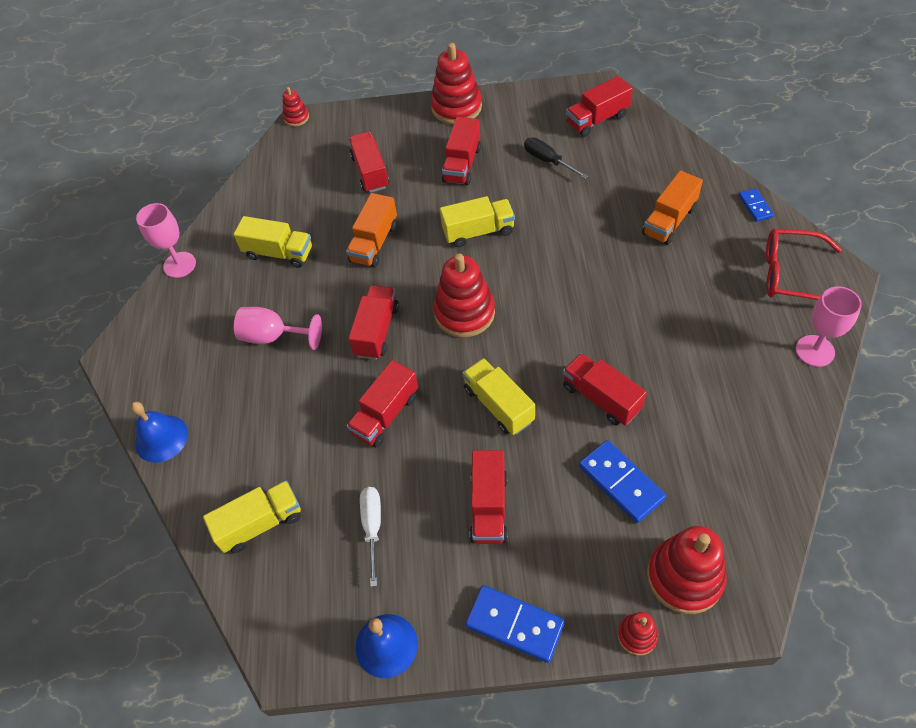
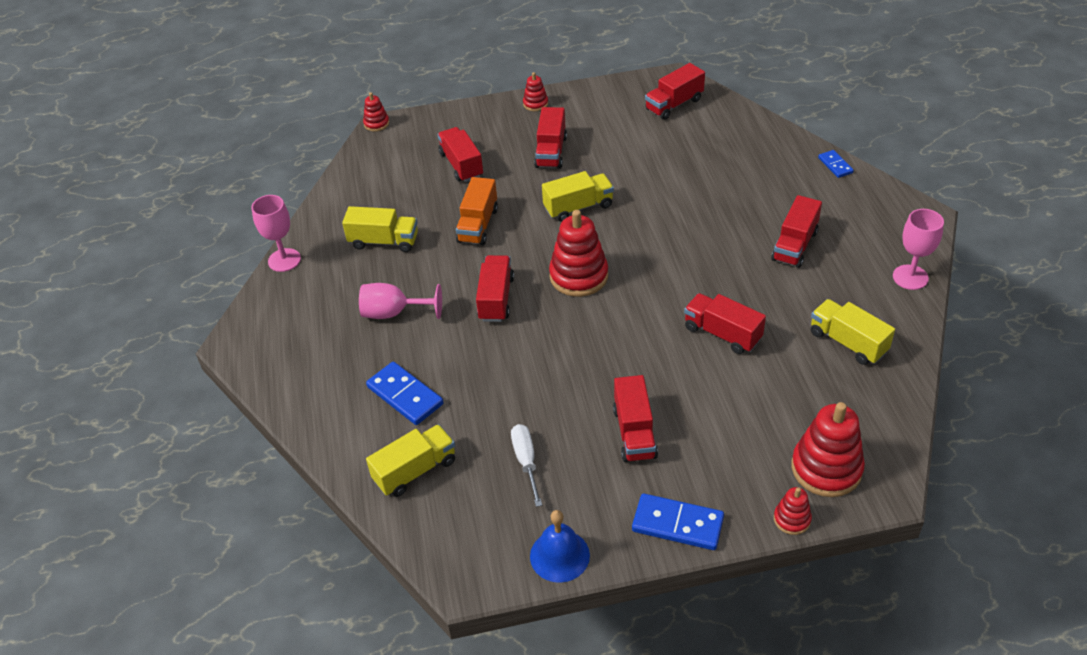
camera: 10 degrees left, 10 degrees down
blue bell [131,402,188,463] -> none
red truck [346,360,418,448] -> red truck moved to [771,195,822,268]
red stacking toy [431,43,482,124] -> red stacking toy [523,72,548,111], size x0.51
yellow truck [462,358,535,435] -> yellow truck moved to [811,299,895,365]
black screwdriver [524,137,588,179] -> none
blue domino [579,440,666,523] -> blue domino moved to [366,362,444,425]
orange truck [642,170,703,245] -> none
red glasses [766,229,842,300] -> none

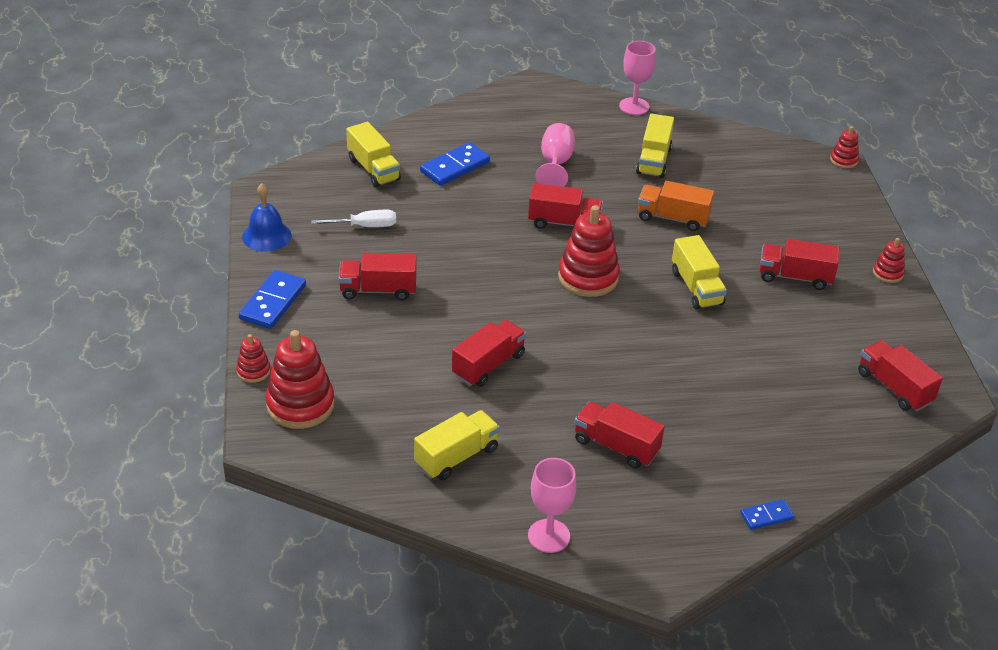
camera: 90 degrees right, 5 degrees down
red truck [438,127,483,182] -> none

